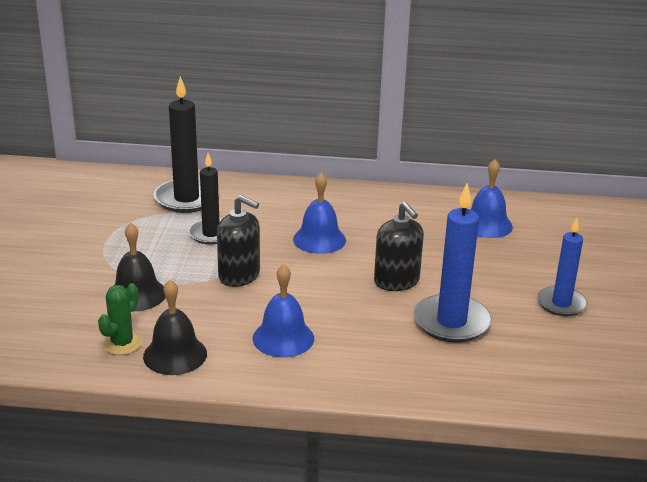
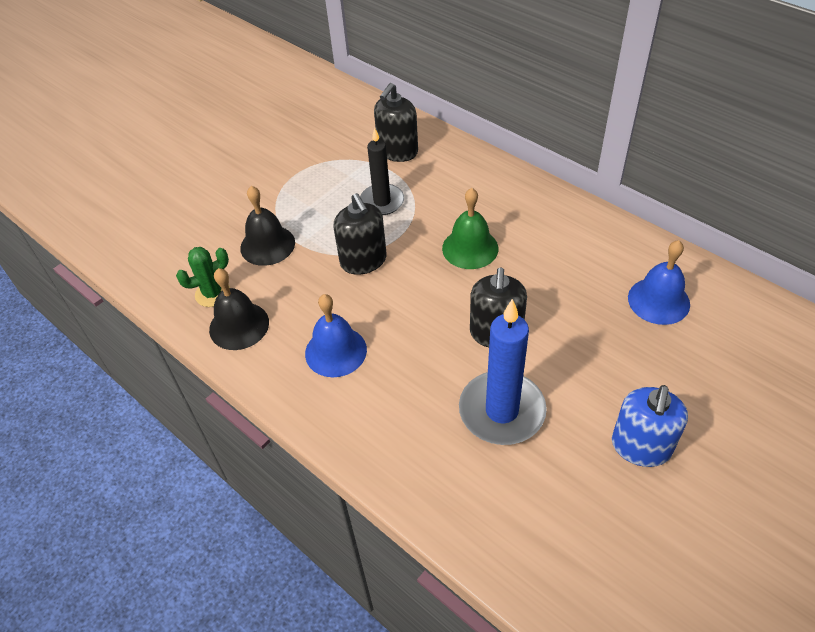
camera: 40 degrees right, 20 degrees up
black candle [154,76,219,213] -> black soap dispenser [374,83,418,162]
blue bell [293,172,346,254] -> green bell [442,188,498,269]
blue candle [537,218,587,316] -> blue soap dispenser [612,385,688,467]

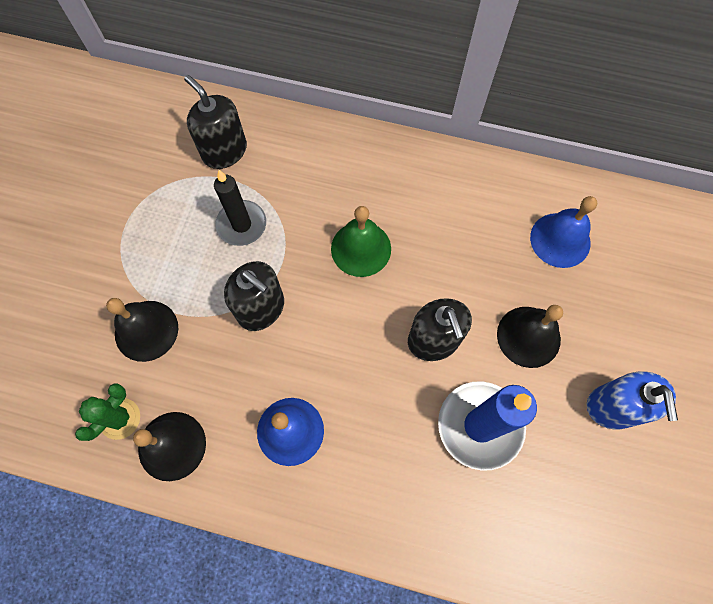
camera: 30 degrees left, 20 degrees up
black soap dispenser [374,83,418,162] -> black soap dispenser turned 135 degrees clockwise [184,75,247,169]
none -> black bell [497,305,563,368]

